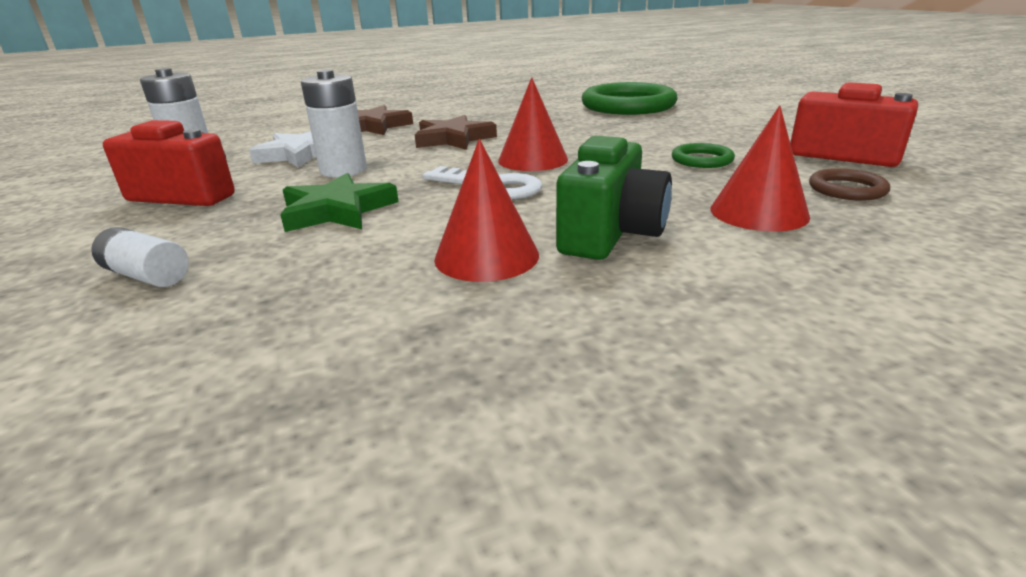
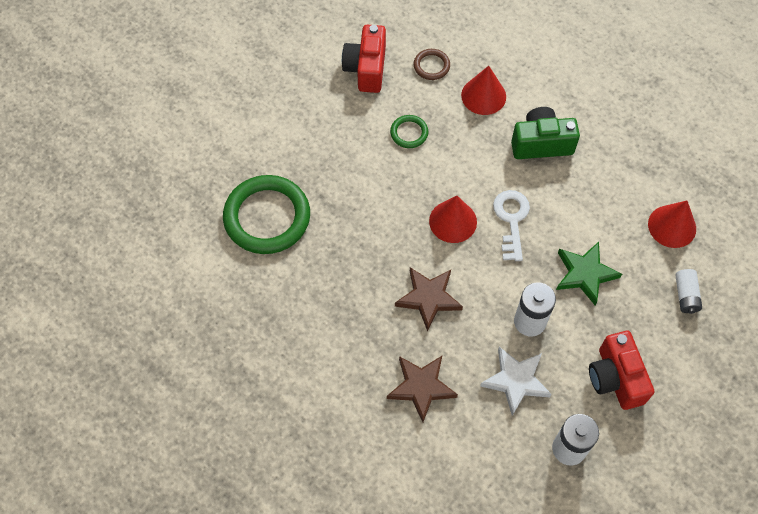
camera: 120 degrees left, 35 degrees up
red cone [434,139,539,282] -> red cone moved to [648,201,696,248]

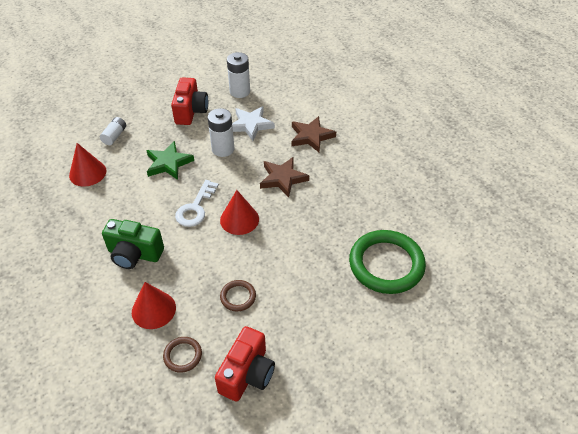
camera: 160 degrees left, 15 degrees down
green ring [390,115,428,148] -> brown ring [220,280,256,311]

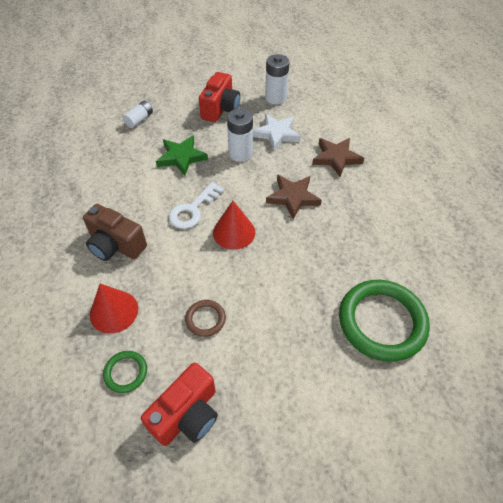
camera: 15 degrees right, 5 degrees up
red cone [69,143,106,187] -> none
green camera [102,219,164,269] -> brown camera [83,204,147,261]
brown ring [163,337,202,373] -> green ring [103,351,147,393]

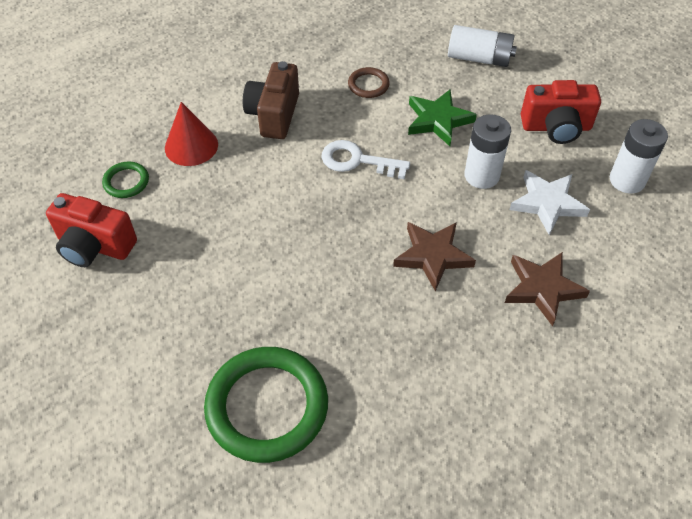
camera: 70 degrees right, 0 degrees up
white battery [123,101,153,128] -> white battery [448,25,517,67], size x1.55
brown ring [185,300,226,337] -> brown ring moved to [348,67,390,98]
red cone [213,201,255,250] -> none

